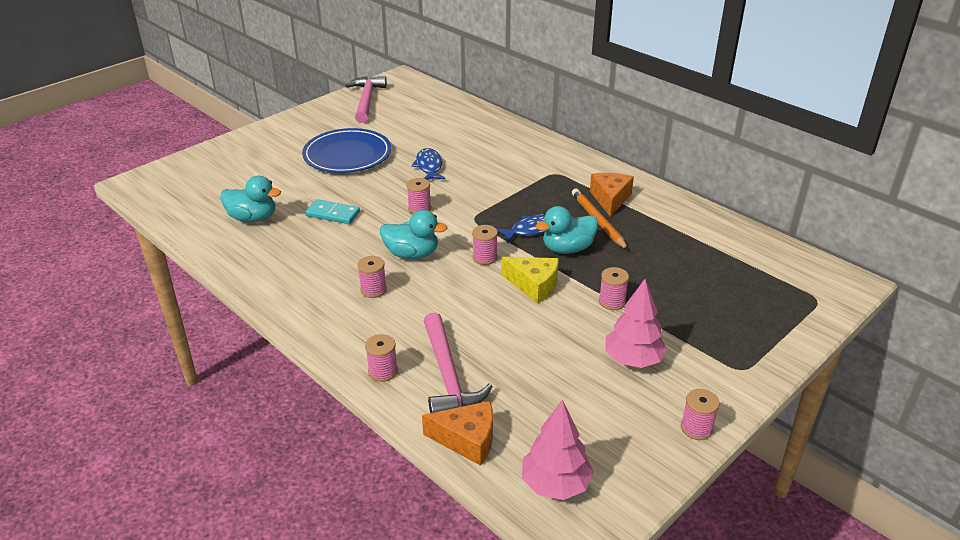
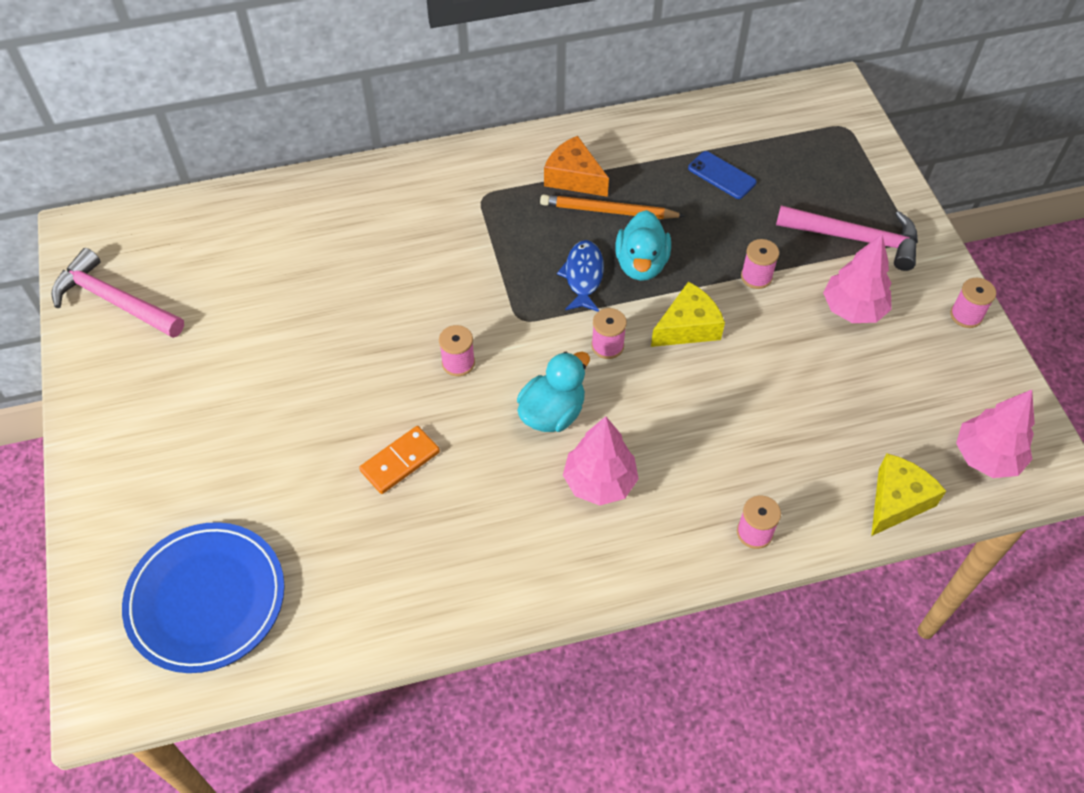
camera: 60 degrees left, 20 degrees up
turquoise duck [220,176,281,222] -> none
blue plate [302,128,391,173] -> blue plate moved to [122,522,285,673]
turquoise domino [305,199,360,224] -> orange domino [359,426,440,494]
pink spool [357,256,387,298] -> pink tree [563,416,639,506]
blue fish [411,148,446,180] -> none
orange cheese [422,401,493,466] -> yellow cheese [871,454,946,536]
pink hammer [424,313,493,413] -> pink hammer moved to [776,205,918,271]
none -> blue phone [688,151,756,199]

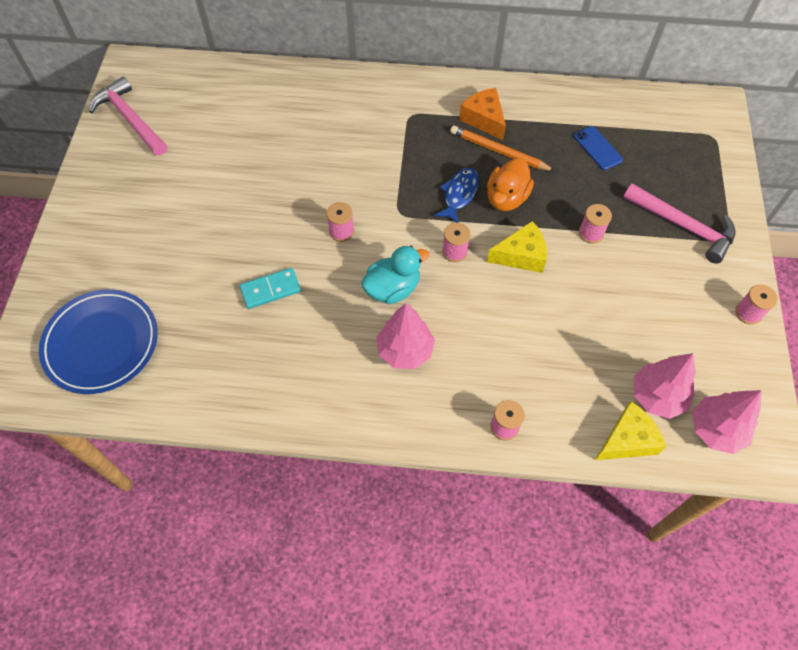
camera: 20 degrees right, 5 degrees up
orange domino [359,426,440,494] -> turquoise domino [240,268,301,309]
turquoise duck [615,210,671,281] -> orange duck [487,158,534,211]
pink tree [823,234,892,323] -> pink tree moved to [634,353,696,419]

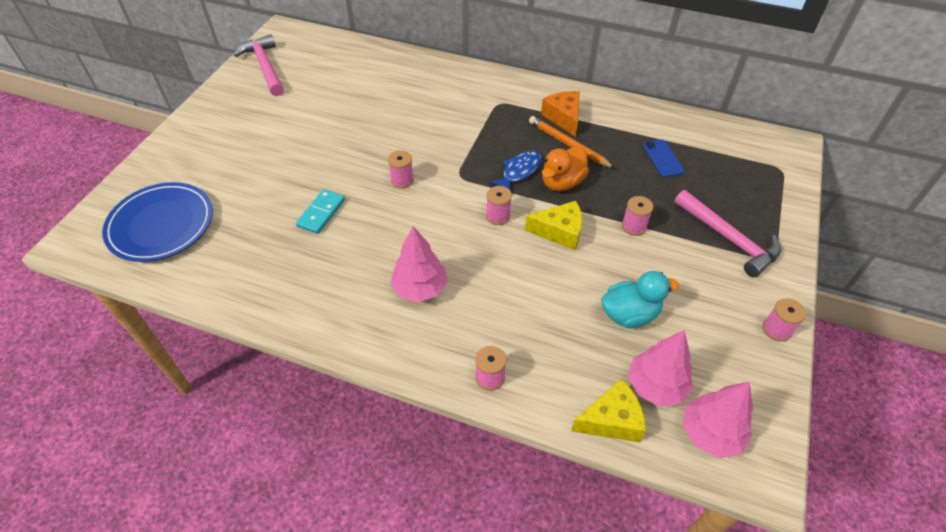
camera: 15 degrees right, 10 degrees down
turquoise domino [240,268,301,309] -> turquoise domino turned 60 degrees counterclockwise [296,189,345,234]
turquoise duck [361,246,429,304] -> turquoise duck moved to [601,271,679,328]

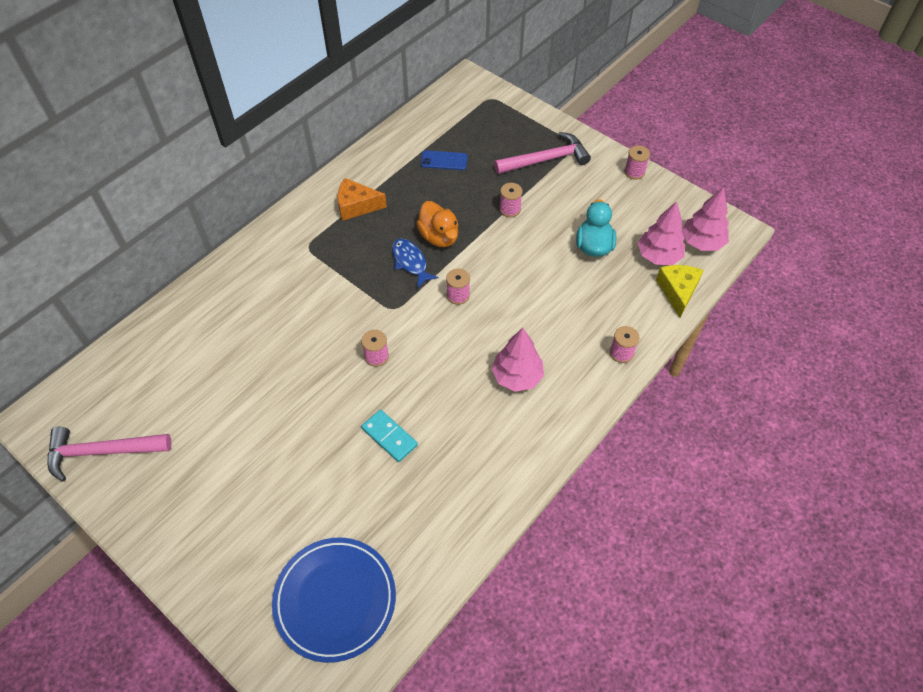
camera: 70 degrees left, 5 degrees up
yellow cheese [525,201,582,250] -> none
orange pencil [529,116,615,169] -> none

